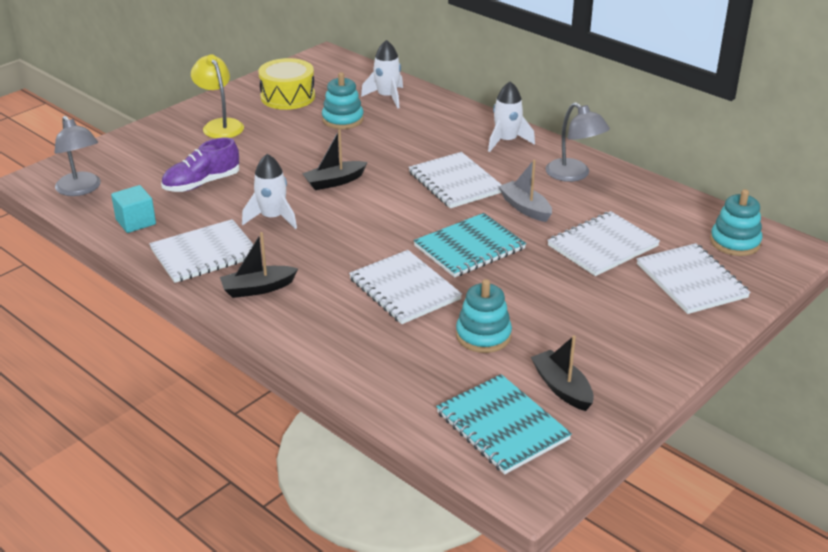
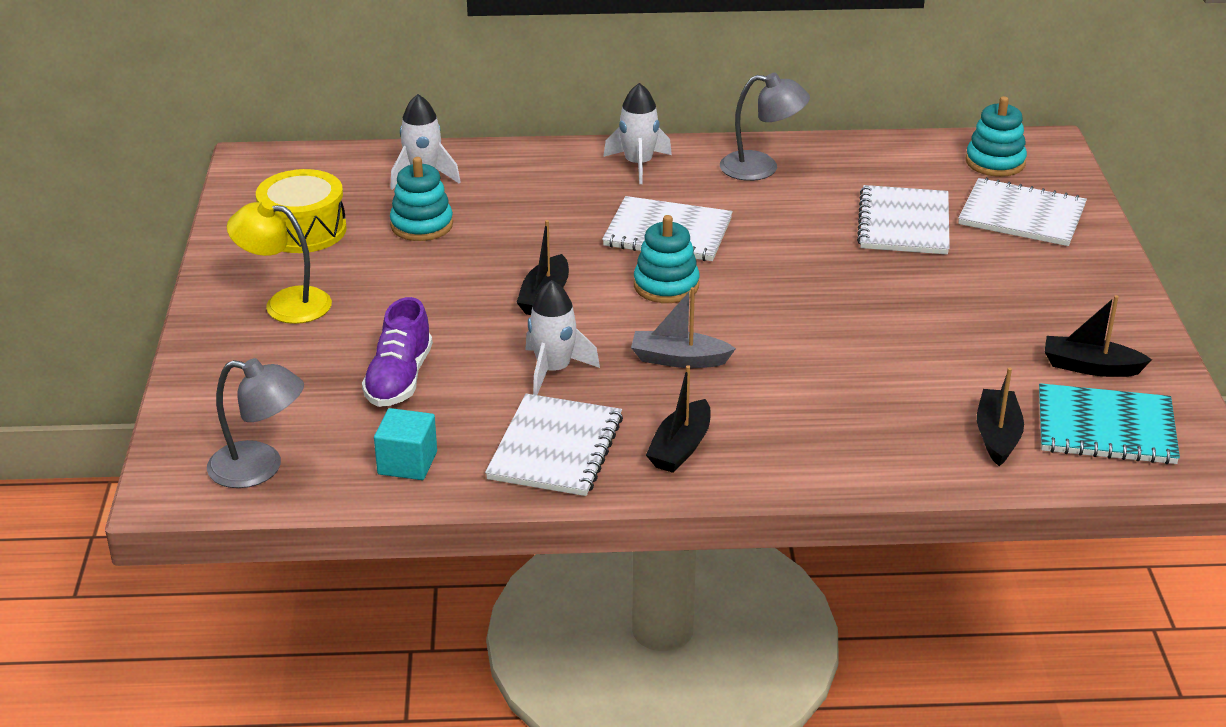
camera: 45 degrees left, 0 degrees up
white notebook [349,250,462,324] -> none
turquoise notebook [414,213,526,277] -> none
turquoise stacking toy [456,279,512,353] -> turquoise stacking toy moved to [634,215,700,303]
grey boat [498,160,552,222] -> grey boat moved to [631,287,736,368]
none -> black boat [977,368,1024,466]

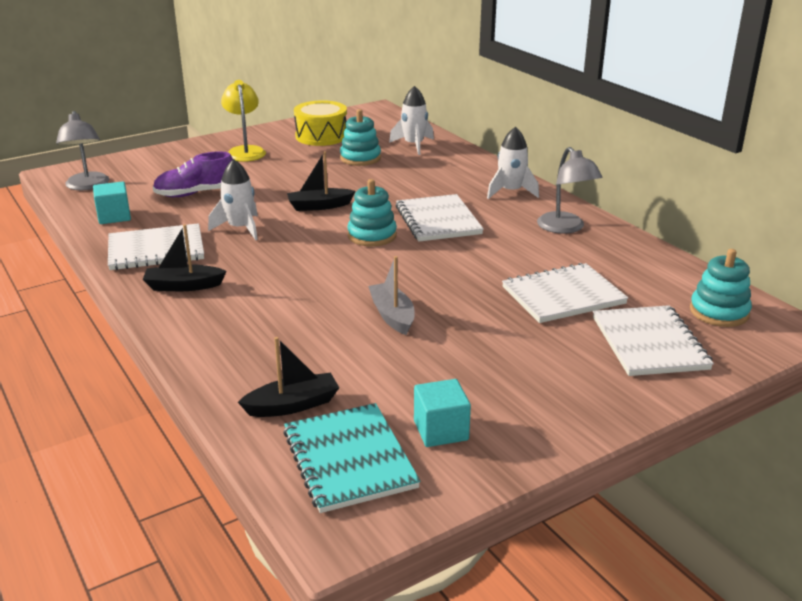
camera: 60 degrees right, 5 degrees down
grey boat [631,287,736,368] -> grey boat moved to [368,256,415,335]
black boat [1045,295,1152,377] -> turquoise cube [414,379,471,447]

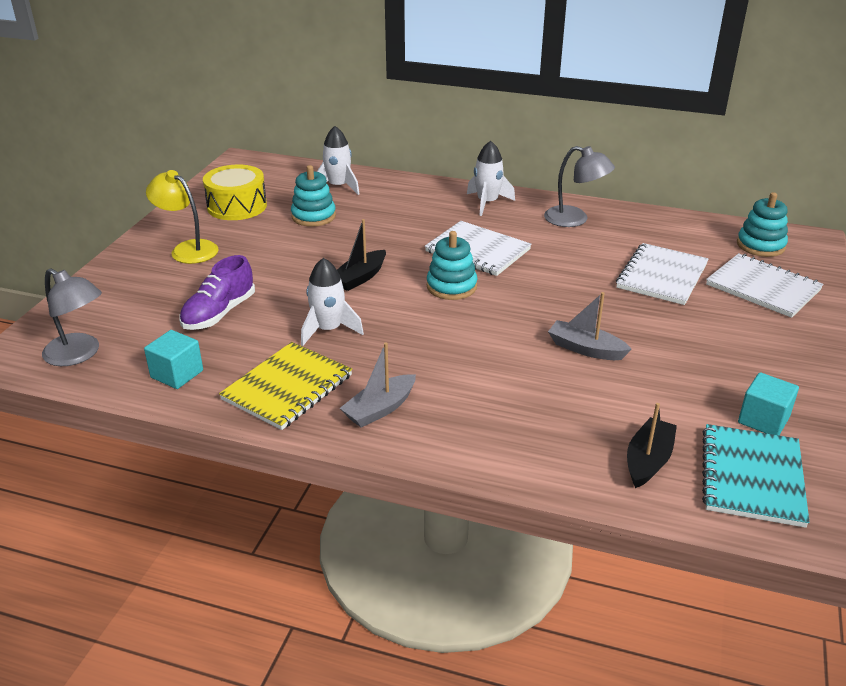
camera: 40 degrees left, 5 degrees up
white notebook [108,223,204,270] -> yellow notebook [219,342,352,430]
black boat [143,224,227,291] -> grey boat [340,343,416,427]
turquoise notebook [283,403,421,513] -> turquoise notebook turned 75 degrees clockwise [702,424,810,528]

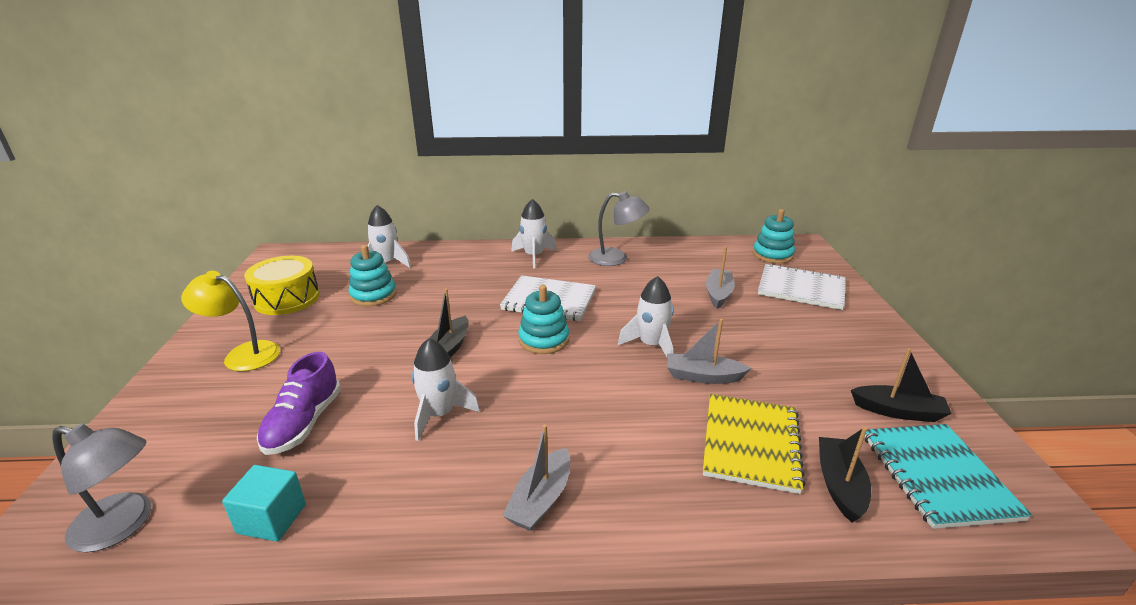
camera: 20 degrees left, 5 degrees down
yellow notebook [219,342,352,430] -> yellow notebook moved to [703,394,806,494]
white notebook [616,243,709,305] -> grey boat [706,247,735,309]
turquoise cube [738,372,799,435] -> black boat [851,348,952,422]
none -> white rocket [618,276,674,357]

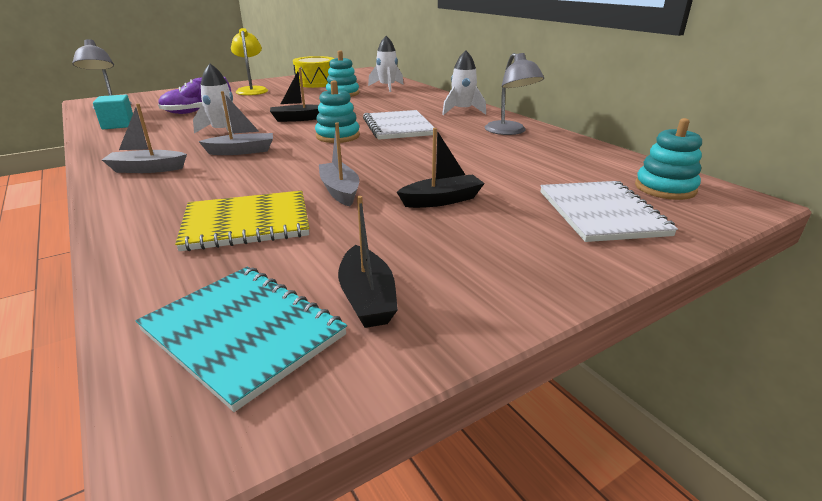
camera: 60 degrees right, 0 degrees up
white rocket [618,276,674,357] -> none
grey boat [706,247,735,309] -> grey boat moved to [198,91,273,155]
black boat [819,427,871,523] -> black boat moved to [397,128,485,208]
turquoise notebook [864,424,1032,529] -> turquoise notebook turned 75 degrees clockwise [136,267,347,412]

